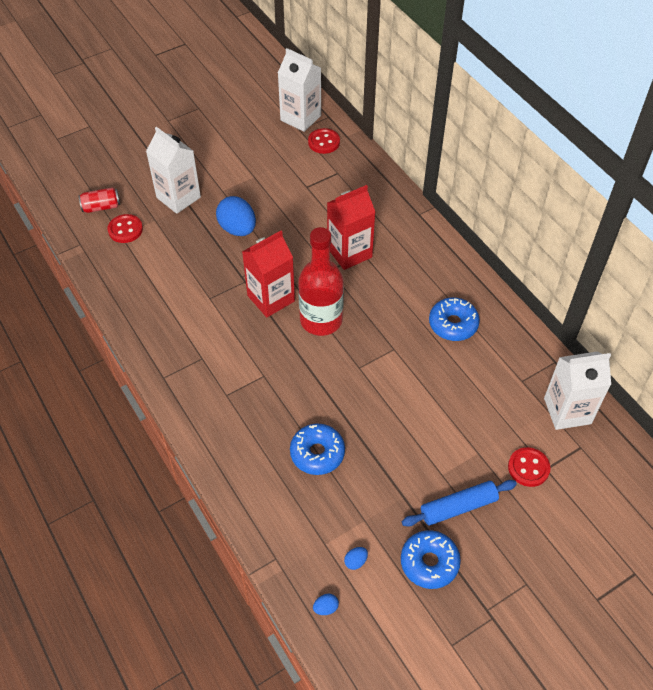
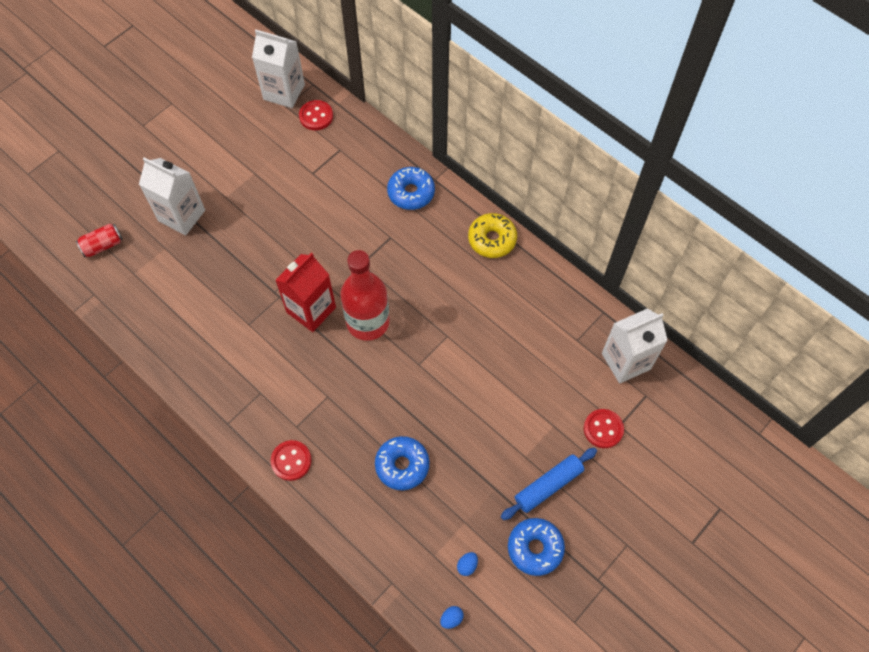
camera: 15 degrees left, 10 degrees up
red button [108,214,143,243] -> red button moved to [271,440,312,481]
blue egg [216,196,256,236] -> none
red carton [327,185,375,270] -> none
blue donut [429,297,480,341] -> blue donut moved to [387,167,435,210]
none -> yellow donut [468,213,517,258]

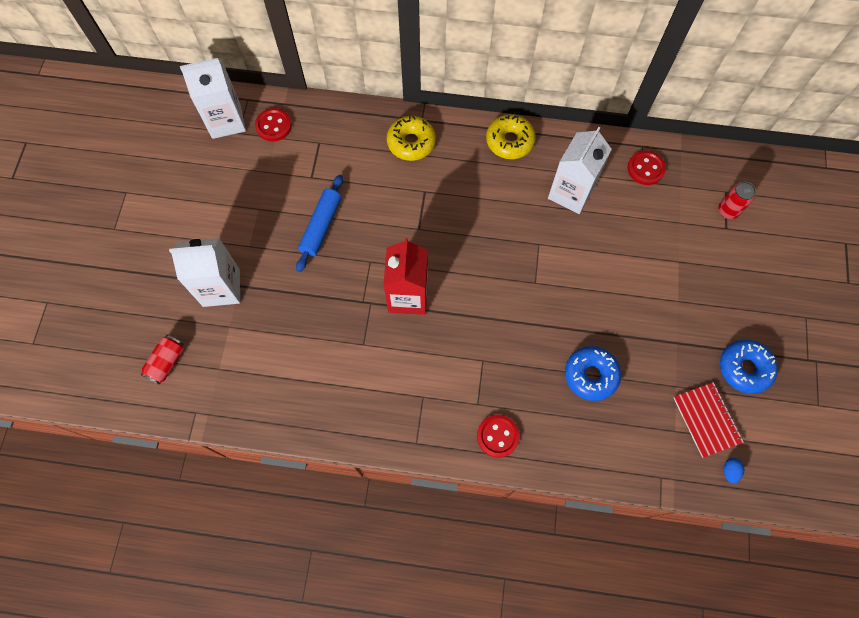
camera: 35 degrees left, 5 degrees up
red bottle [341,250,390,341] -> none
blue donut [387,167,435,210] -> yellow donut [387,115,436,161]
blue egg [457,552,478,576] -> red notebook [674,382,744,458]
blue rolling pin [501,448,597,520] -> blue rolling pin moved to [296,175,343,272]
red button [584,409,624,448] -> red button moved to [628,151,666,185]
white carton [602,308,668,384] -> white carton moved to [548,127,612,214]
none -> red can [718,182,756,219]

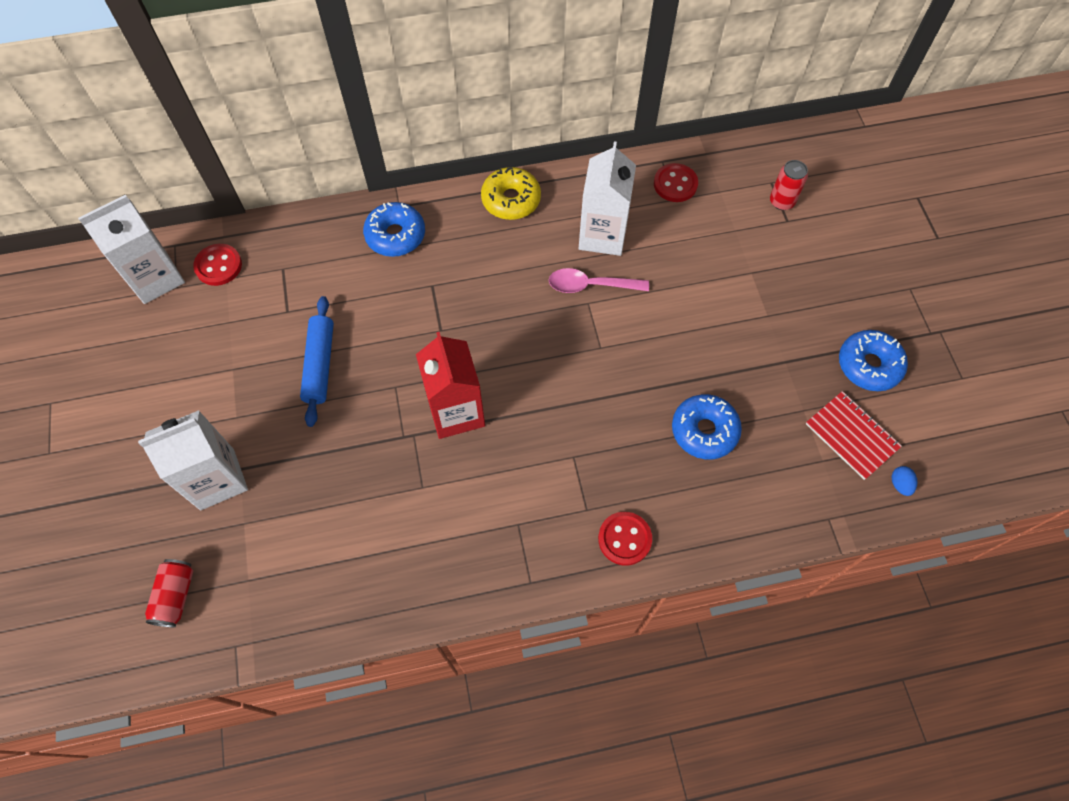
camera: 20 degrees left, 5 degrees down
yellow donut [387,115,436,161] -> blue donut [363,202,425,257]
none -> pink spoon [549,268,649,293]

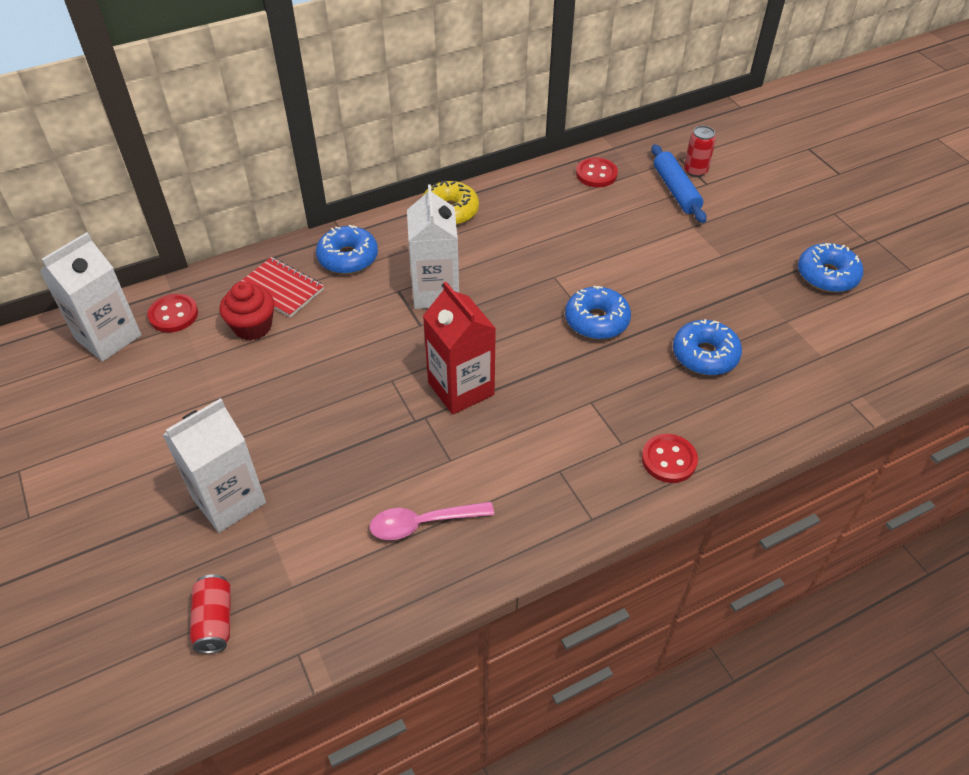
camera: 15 degrees left, 15 degrees down
blue rolling pin [300,296,334,427] -> blue rolling pin moved to [651,144,707,223]
pink spoon [549,268,649,293] -> pink spoon moved to [369,502,494,540]
white carton [579,141,636,256] -> white carton moved to [407,184,459,309]
red notebook [806,391,902,480] -> red notebook moved to [240,257,324,317]
blue egg [892,466,917,496] -> none
none -> red cupcake [220,281,274,341]
none -> blue donut [565,286,631,339]

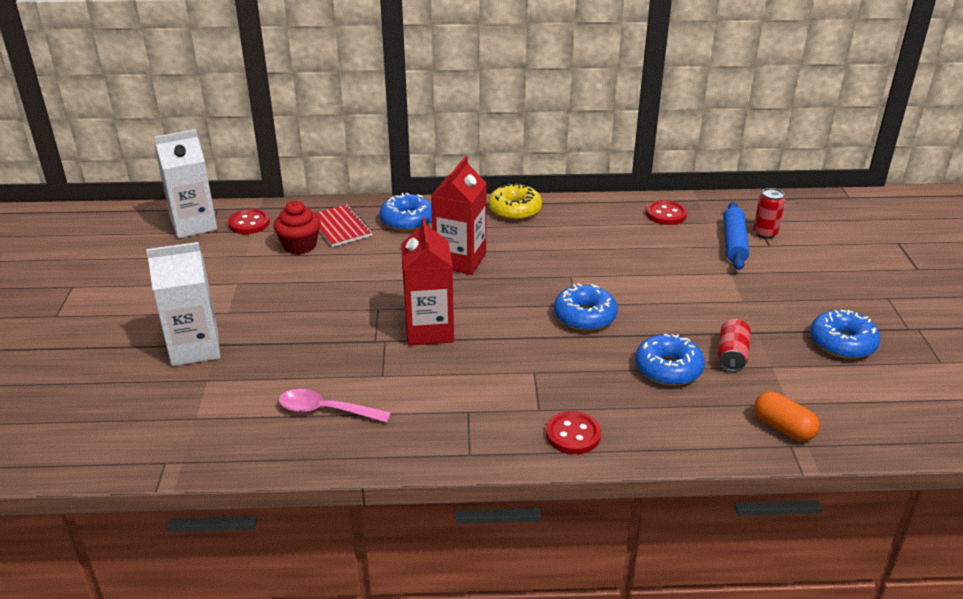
camera: 25 degrees right, 15 degrees down
red can [190,574,231,654] -> red can moved to [717,319,751,372]
white carton [407,184,459,309] -> red carton [431,156,487,275]
none -> orange capsule [754,392,820,442]

